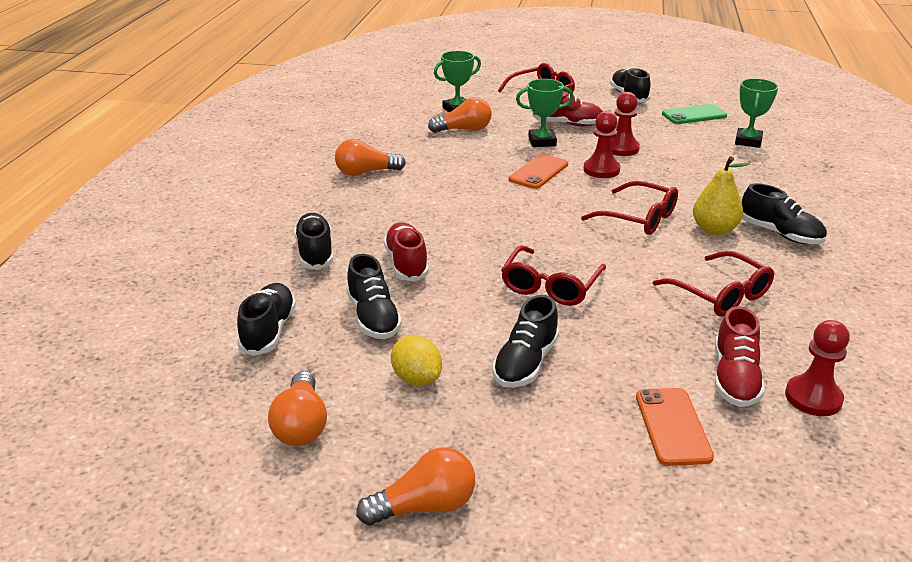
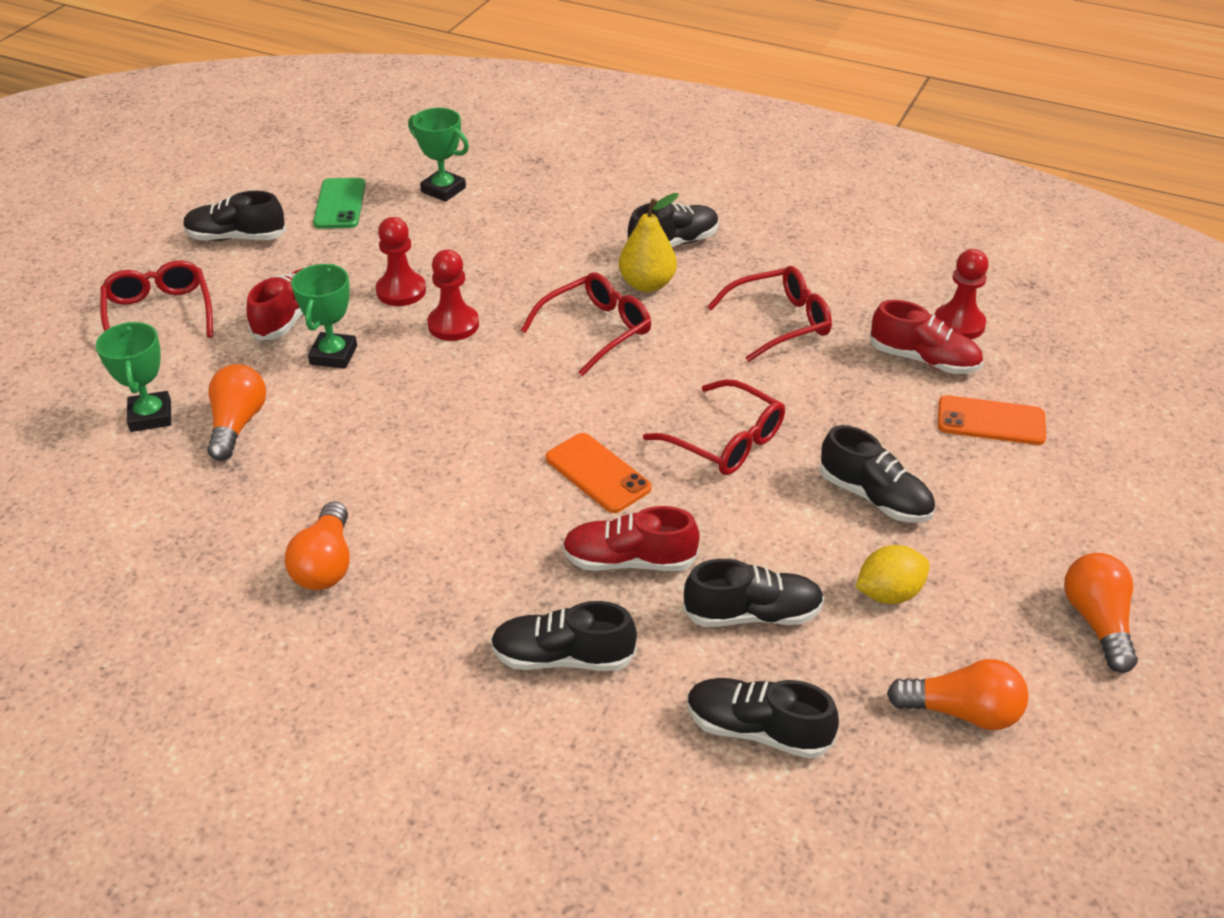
camera: 75 degrees left, 10 degrees up
orange phone [509,154,568,189] -> orange phone moved to [546,433,652,513]

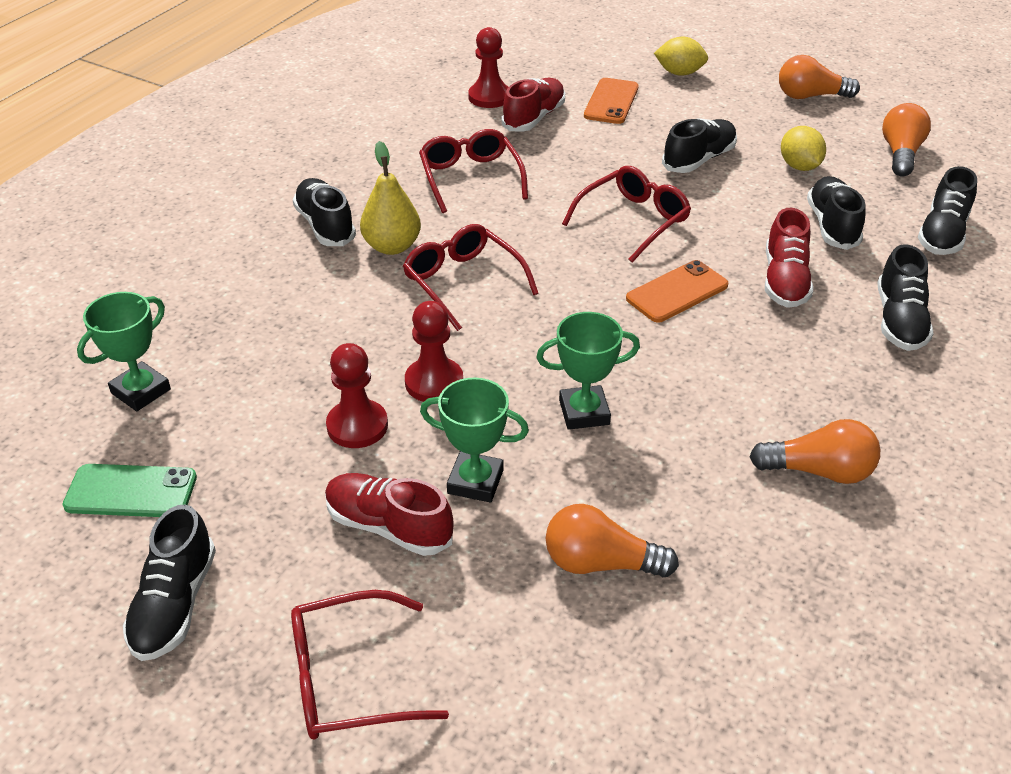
camera: 85 degrees left, 0 degrees up
green trophy [96,322,171,432] -> green trophy moved to [537,312,640,430]
none -> yellow lemon [654,37,708,76]

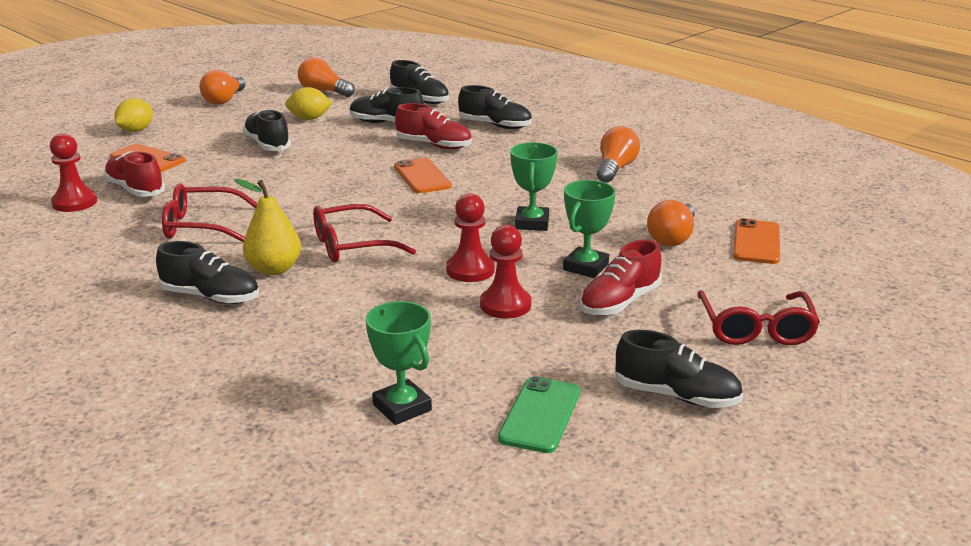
camera: 75 degrees left, 15 degrees down
black shoe [293,178,356,246] -> black shoe turned 150 degrees counterclockwise [156,241,259,304]
red glasses [562,166,691,262] -> none
none -> orange phone [733,218,780,264]

